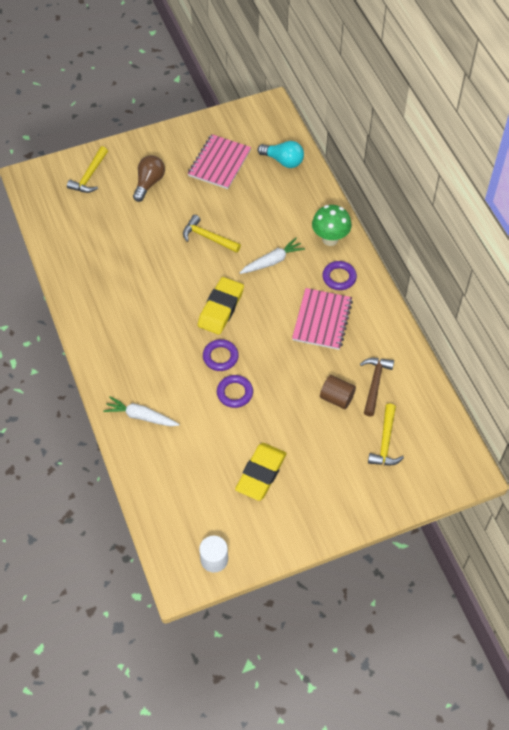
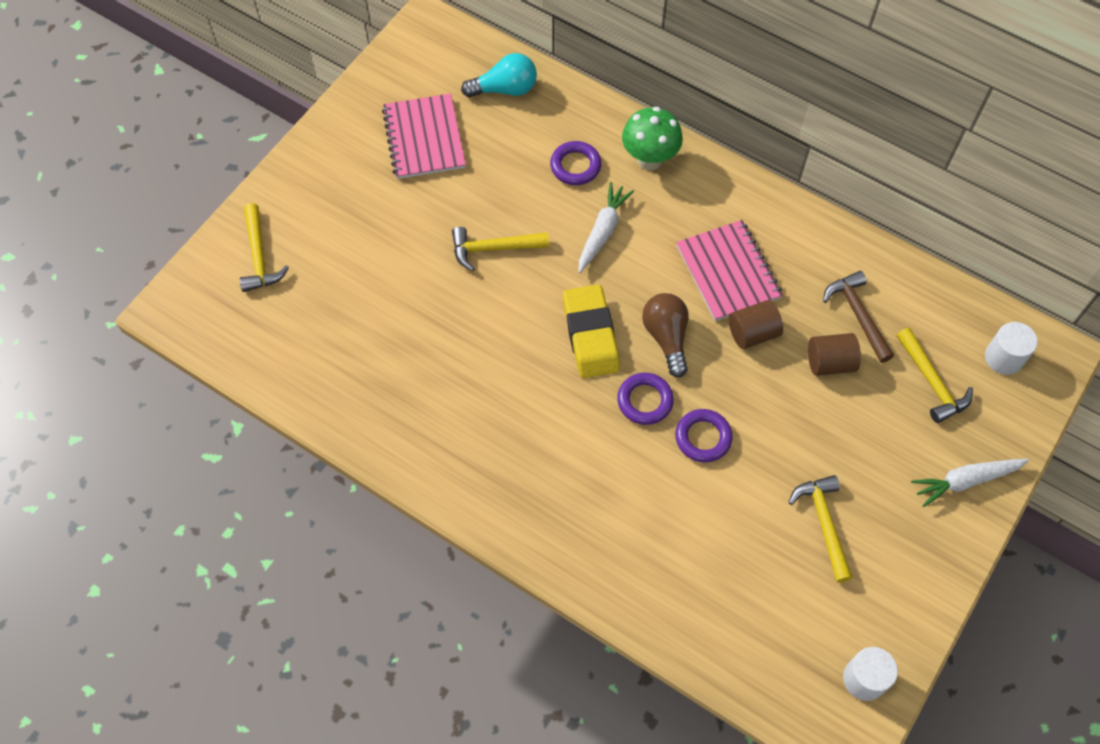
camera: 35 degrees left, 5 degrees up
white carrot [103,396,180,426] -> white carrot moved to [911,459,1029,507]
brown light bulb [133,155,165,202] -> brown light bulb moved to [642,293,689,378]
yellow eraser [235,443,287,501] -> yellow hammer [788,475,853,582]
purple ring [322,261,357,290] -> purple ring moved to [550,141,601,185]
none -> brown cylinder [729,300,783,349]
none -> white cylinder [985,322,1038,375]

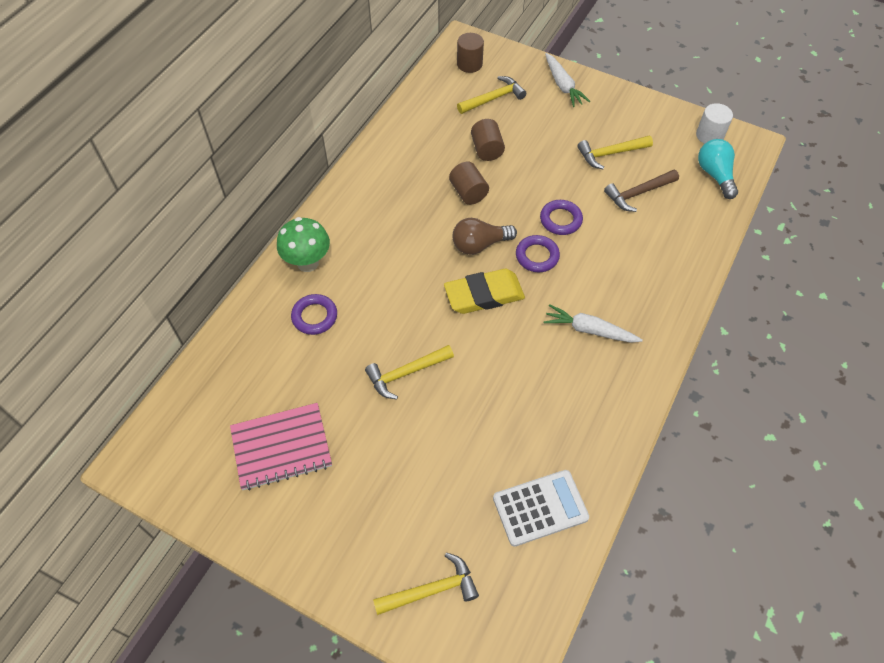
camera: 95 degrees left, 5 degrees down
yellow hammer [452,227,549,271] -> yellow hammer turned 75 degrees clockwise [365,345,454,400]
turquoise light bulb [461,53,537,97] -> turquoise light bulb moved to [698,139,738,199]
white carrot [579,182,634,273] -> white carrot moved to [544,304,643,343]
pink notebook [676,220,783,321] -> none
brown hammer [823,271,894,363] -> brown hammer moved to [604,170,679,212]
white cylinder [985,322,1038,375] -> brown cylinder [457,33,484,73]
none -> white calculator [493,470,589,547]

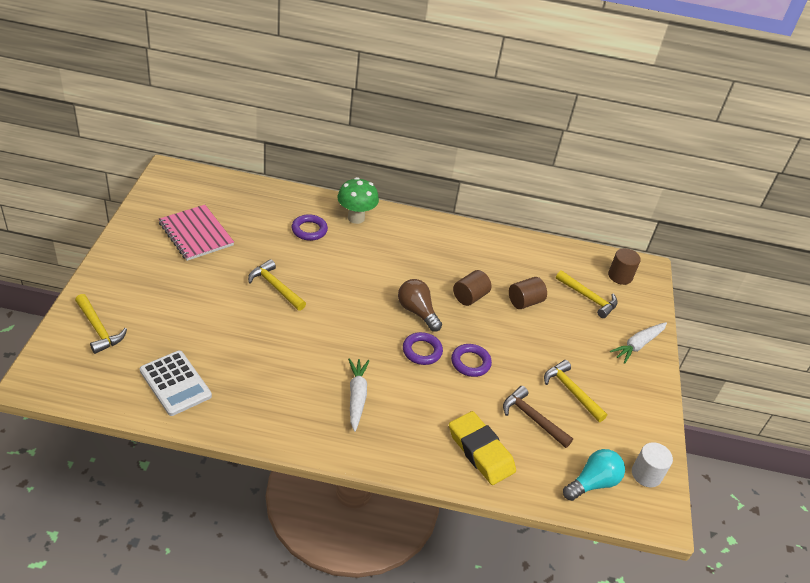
camera: 65 degrees right, 15 degrees down
yellow eraser [444,269,525,314] -> yellow eraser moved to [449,411,516,485]

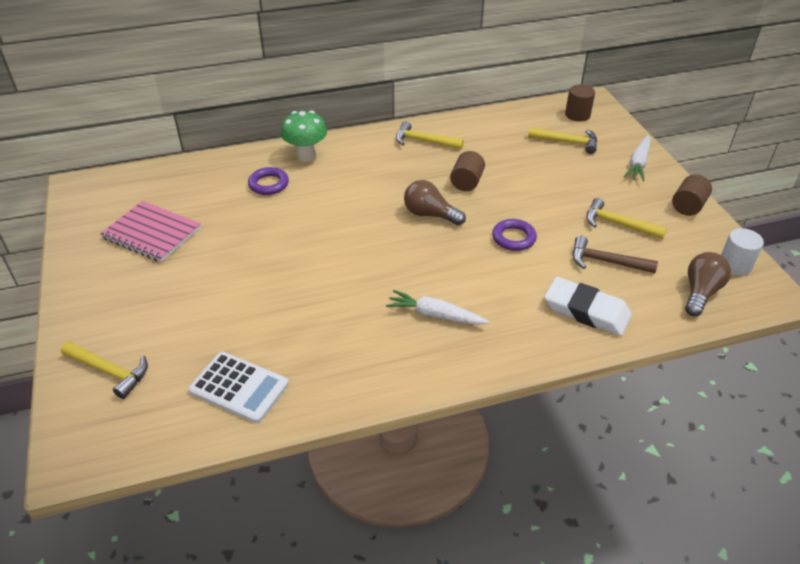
camera: 20 degrees left, 0 degrees up
yellow hammer [248,259,306,311] -> yellow hammer moved to [396,121,464,150]
white carrot [348,358,369,432] -> white carrot turned 45 degrees counterclockwise [386,290,489,325]
purple ring [403,332,443,365] -> none
yellow eraser [449,411,516,485] -> white eraser [544,277,632,336]
brown cylinder [509,277,547,309] -> brown cylinder moved to [672,174,712,216]
turquoise light bulb [563,449,625,501] -> brown light bulb [685,252,731,316]

